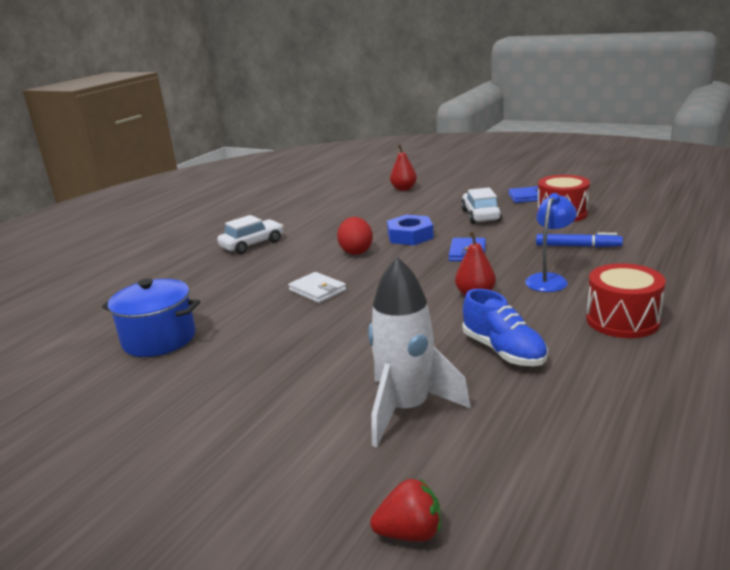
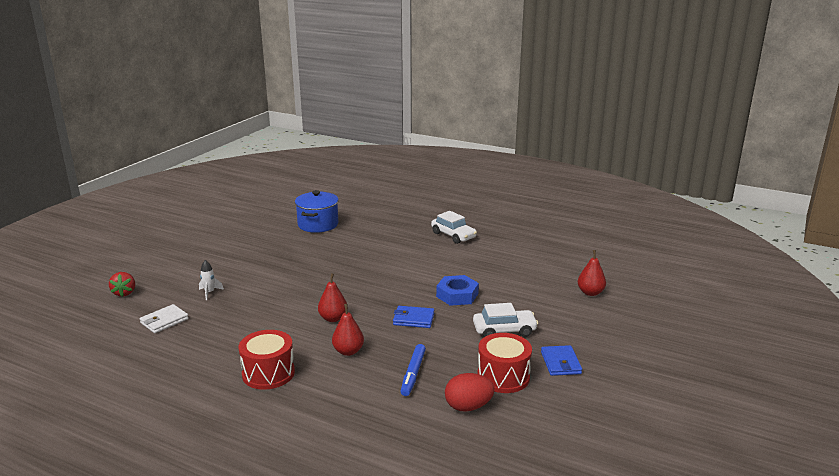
camera: 85 degrees right, 0 degrees up
white wallet [288,272,346,303] -> white wallet moved to [140,304,189,333]
red egg [337,217,373,255] -> red egg moved to [445,373,495,412]
white rocket [368,257,471,447] -> white rocket [199,260,224,300], size x0.42
blue shoe [462,289,548,366] -> none
blue lamp [525,193,577,292] -> red pear [332,304,364,356]

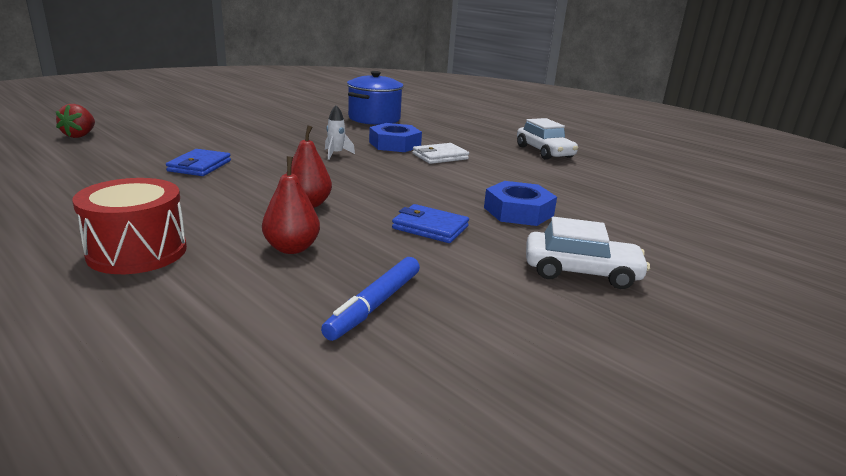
camera: 15 degrees right, 0 degrees up
white wallet [140,304,189,333] -> white wallet moved to [412,143,469,164]
white rocket [199,260,224,300] -> white rocket moved to [325,105,355,160]
red egg [445,373,495,412] -> none
red drum [477,333,532,393] -> none
blue wallet [541,345,582,376] -> blue wallet moved to [166,149,231,176]
red pear [578,250,606,296] -> none
none -> blue nut [369,123,422,152]

